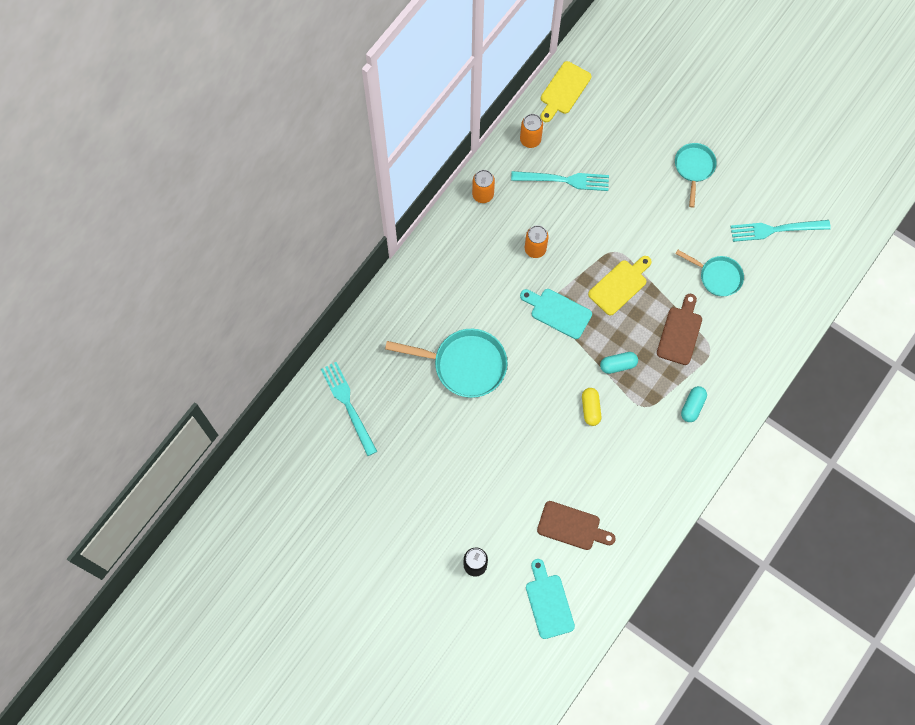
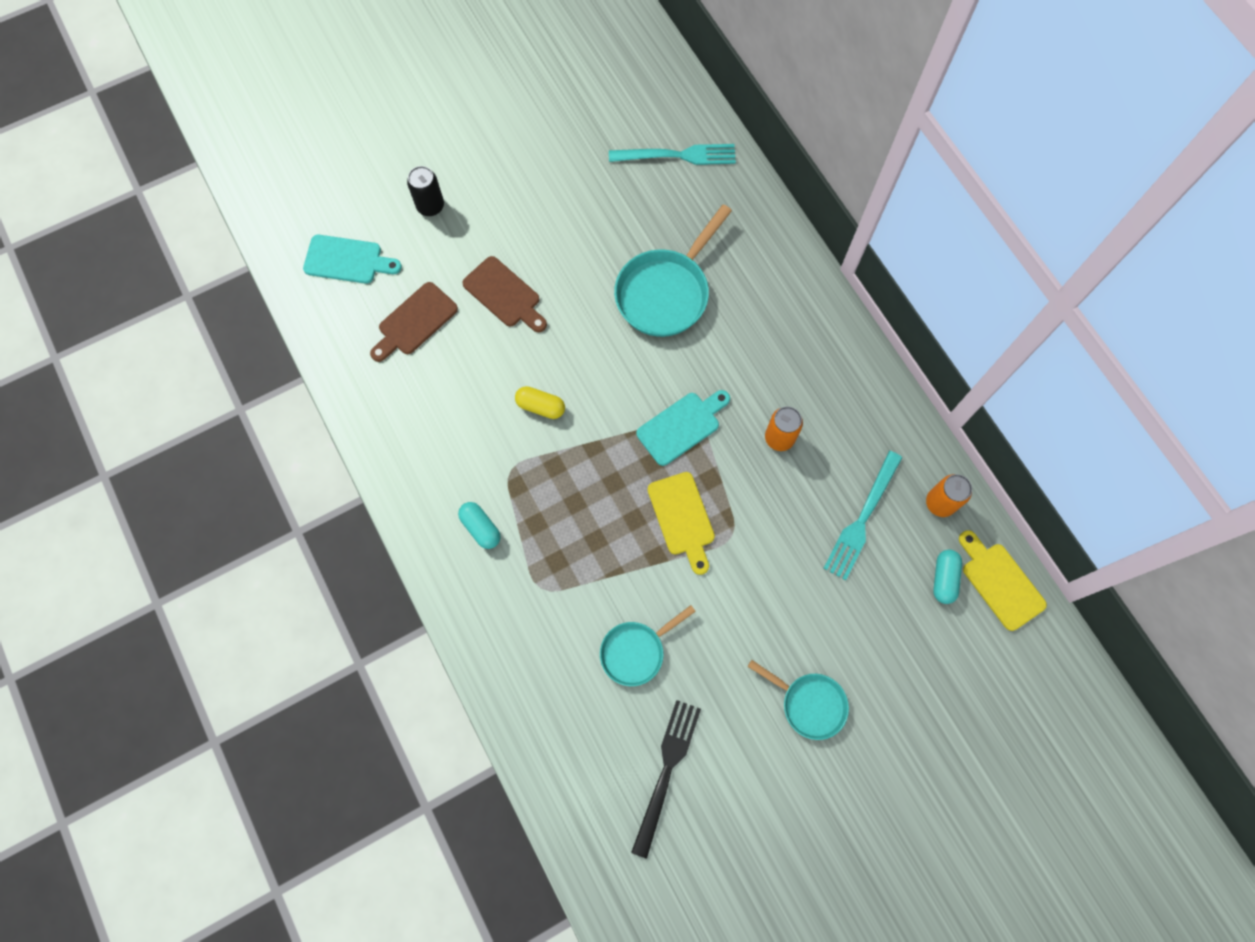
camera: 115 degrees right, 0 degrees up
orange can [472,170,495,203] -> none
turquoise capsule [600,352,638,374] -> turquoise capsule moved to [933,550,962,604]
brown cutting board [657,294,702,365] -> brown cutting board moved to [462,256,547,332]
turquoise fork [731,220,831,242] -> black fork [631,700,701,859]

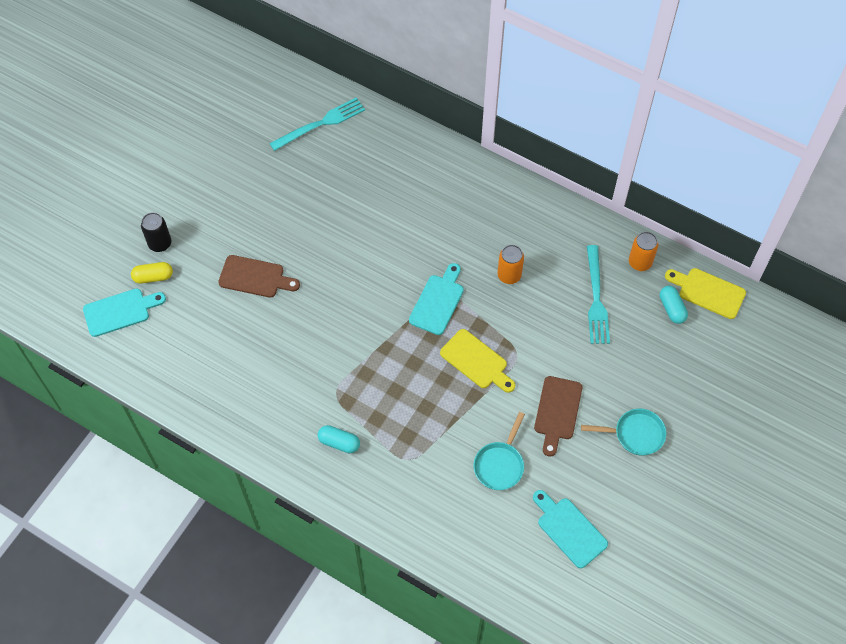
camera: 30 degrees left, 10 degrees down
brown cutting board [370,282,458,362] -> brown cutting board moved to [534,376,582,457]
yellow capsule [515,386,565,419] -> yellow capsule moved to [131,262,173,284]
turquoise pan [614,204,732,337] -> none
black fork [631,700,701,859] -> turquoise cutting board [533,490,608,568]

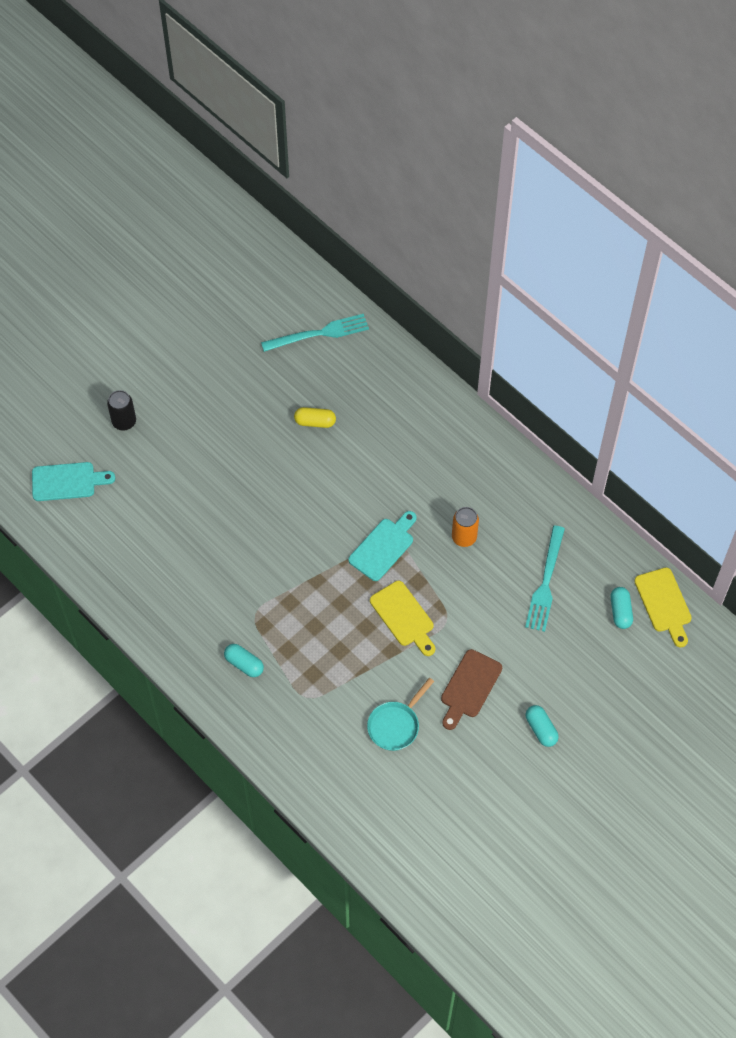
camera: 15 degrees right, 0 degrees up
yellow capsule [131,262,173,284] -> yellow capsule moved to [294,407,336,428]
brown cutting board [218,255,300,298] -> none
turquoise cutting board [533,490,608,568] -> none
turquoise pan [581,409,666,456] -> turquoise capsule [526,705,559,747]
orange can [629,232,658,271] -> none
yellow cutting board [665,268,746,319] -> yellow cutting board turned 150 degrees counterclockwise [634,567,692,647]

